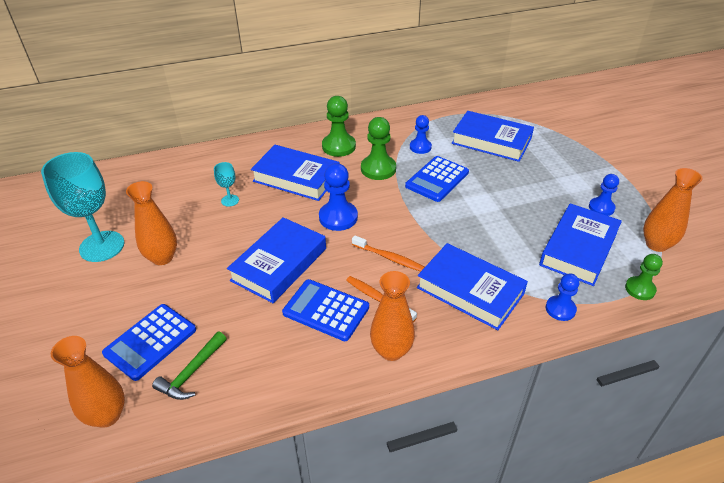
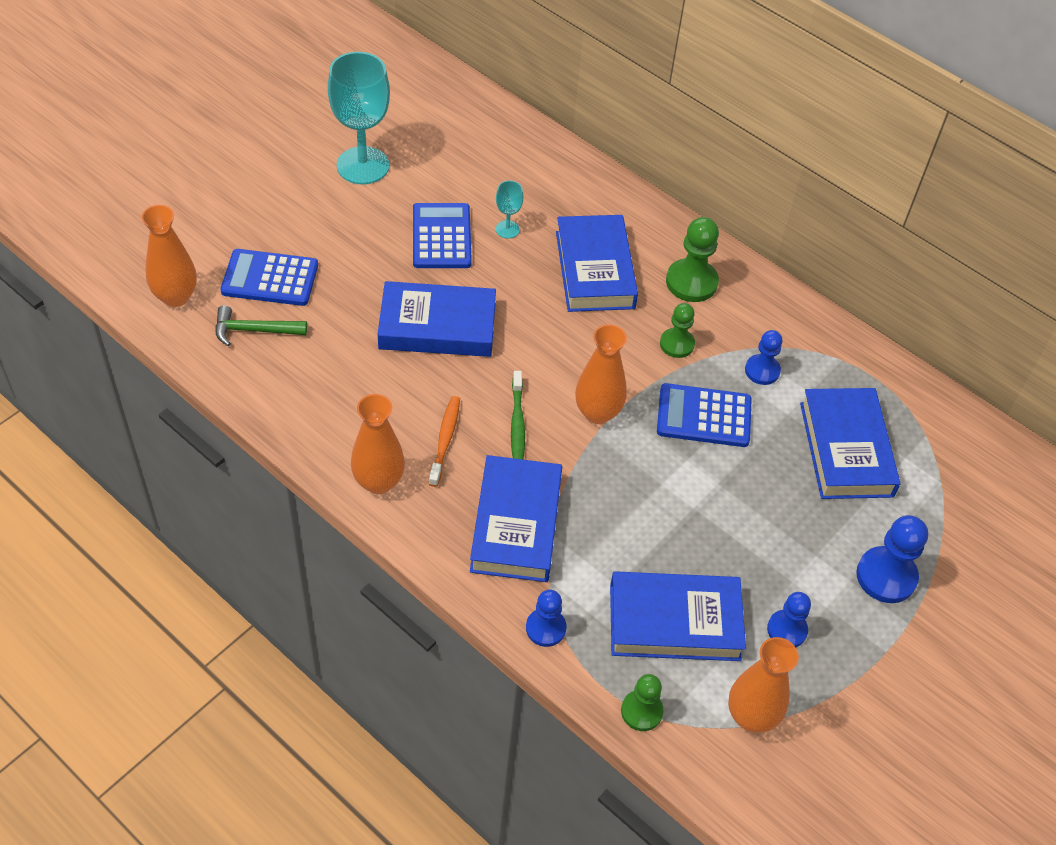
camera: 55 degrees right, 10 degrees up
orange vase [126,181,177,265] -> orange vase moved to [575,324,627,424]
blue calculator [282,279,369,341] -> blue calculator moved to [413,203,472,268]
blue pawn [319,163,358,231] -> blue pawn moved to [856,515,928,603]
orange toothbrush [352,235,425,271] -> green toothbrush [511,371,525,460]
green pawn [361,117,396,180] -> green pawn [660,303,695,358], size x0.65

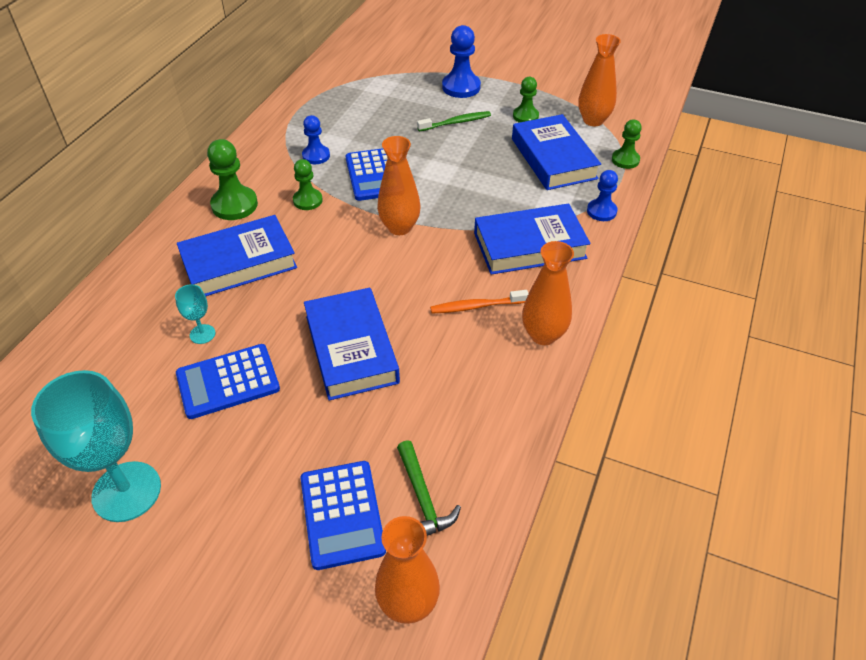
camera: 105 degrees left, 5 degrees down
green toothbrush [511,371,525,460] -> green toothbrush moved to [417,111,491,131]
blue pawn [767,592,811,647] -> green pawn [513,77,539,123]
blue book [800,388,900,499] -> none

